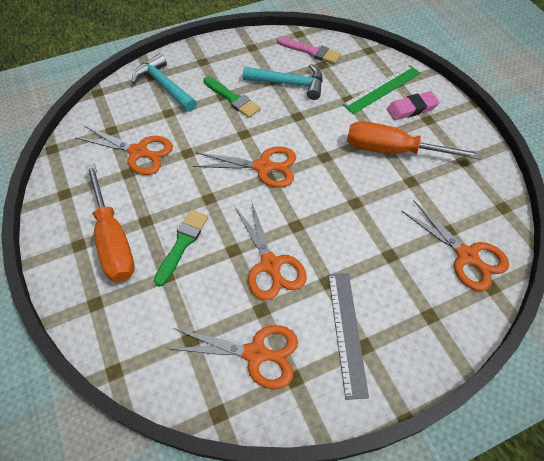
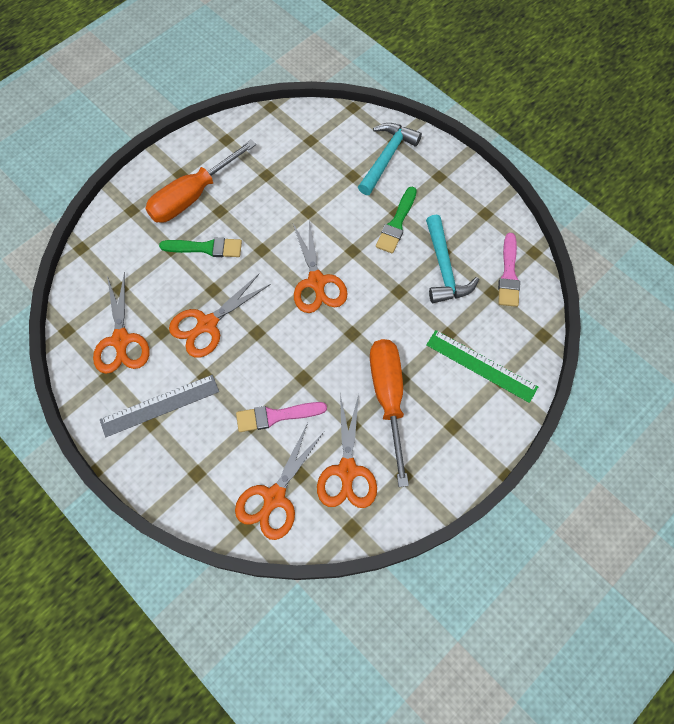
camera: 70 degrees right, 10 degrees up
orange scissors [76,126,173,175] -> orange scissors moved to [317,394,377,508]
pink eraser [387,91,440,120] -> none
none -> pink brush [236,402,327,432]

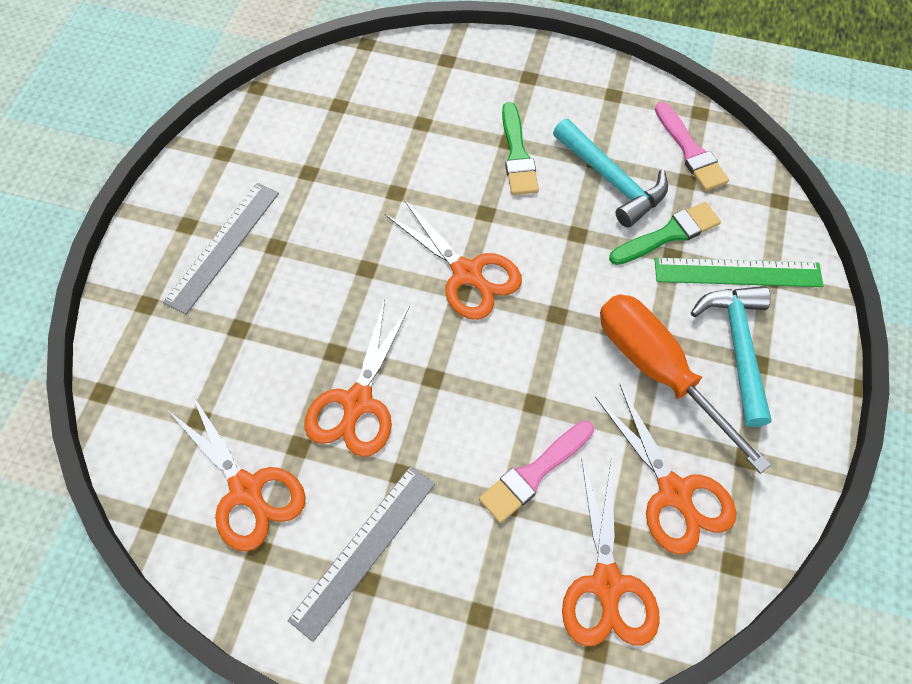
camera: 30 degrees left, 5 degrees down
orange screwdriver [145,140,256,223] -> grey ruler [163,183,279,314]
green brush [159,237,242,257] -> green brush moved to [609,202,721,265]
turquoise hammer [358,123,422,195] -> turquoise hammer moved to [691,286,772,427]

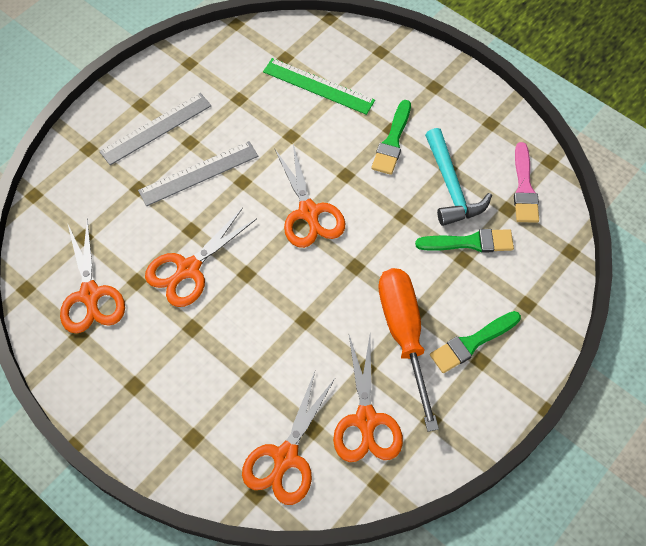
camera: 25 degrees right, 0 degrees up
grey ruler [288,466,435,642] -> grey ruler moved to [138,141,258,206]
pink brush [479,421,594,523] -> none
green ruler [655,257,823,287] -> green ruler moved to [263,58,375,115]
turquoise hammer [691,286,772,427] -> green brush [430,311,521,373]

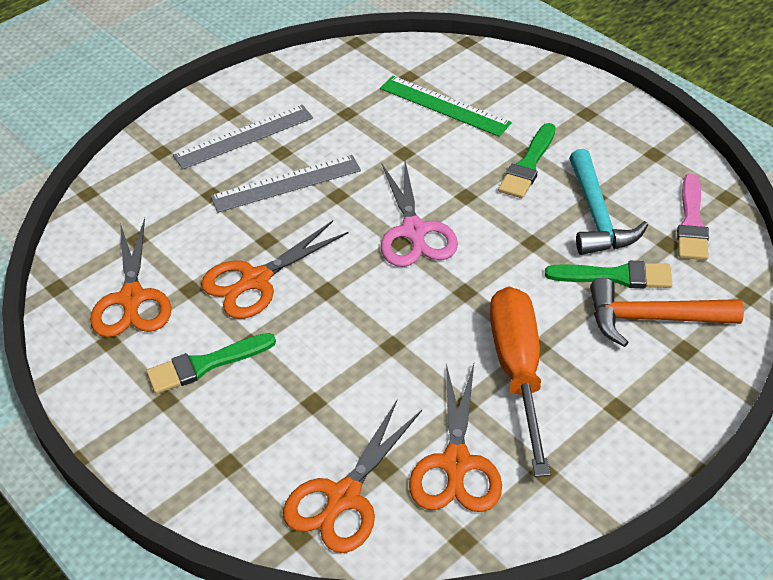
camera: 10 degrees right, 15 degrees down
orange scissors [274,144,345,248] -> pink scissors [381,161,458,267]
green brush [430,311,521,373] -> green brush moved to [146,333,276,394]
none -> orange hammer [590,278,744,347]

